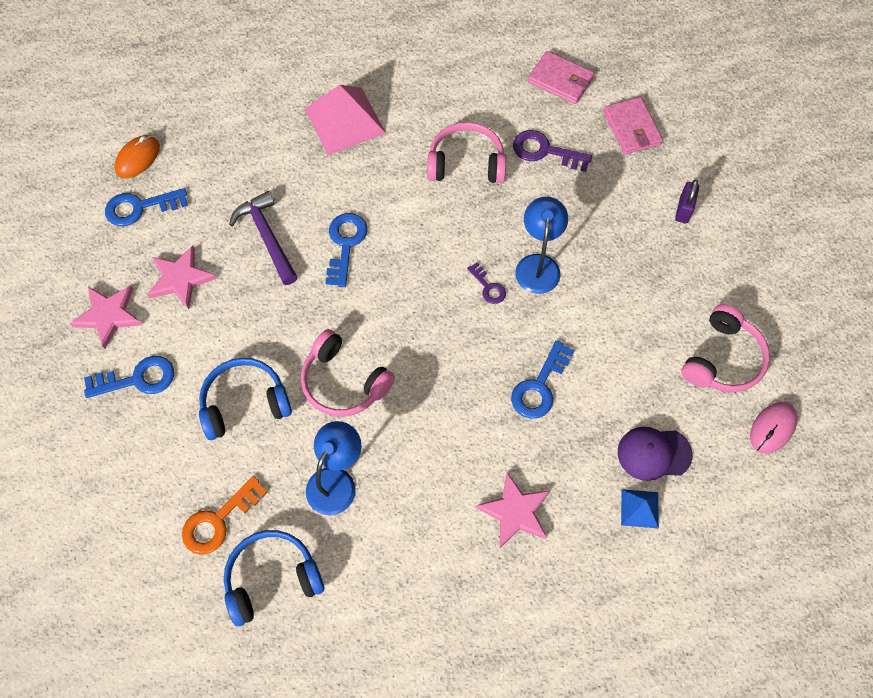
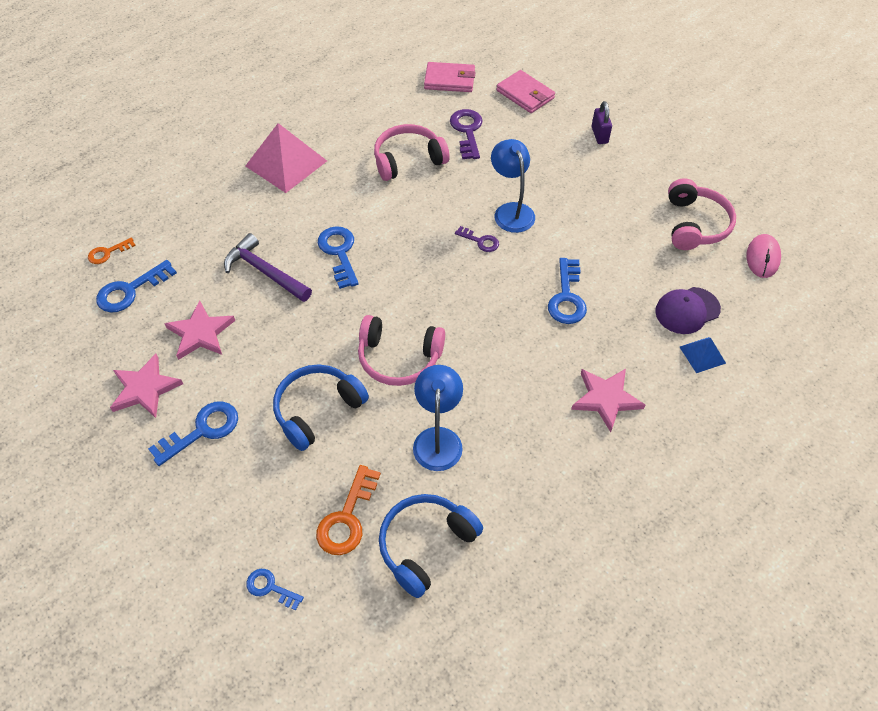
camera: 25 degrees left, 10 degrees down
orange mouse [114,135,160,178] -> orange key [88,238,136,264]
purple key [513,130,592,172] -> purple key turned 90 degrees clockwise [450,109,483,159]
none -> blue key [246,569,304,610]

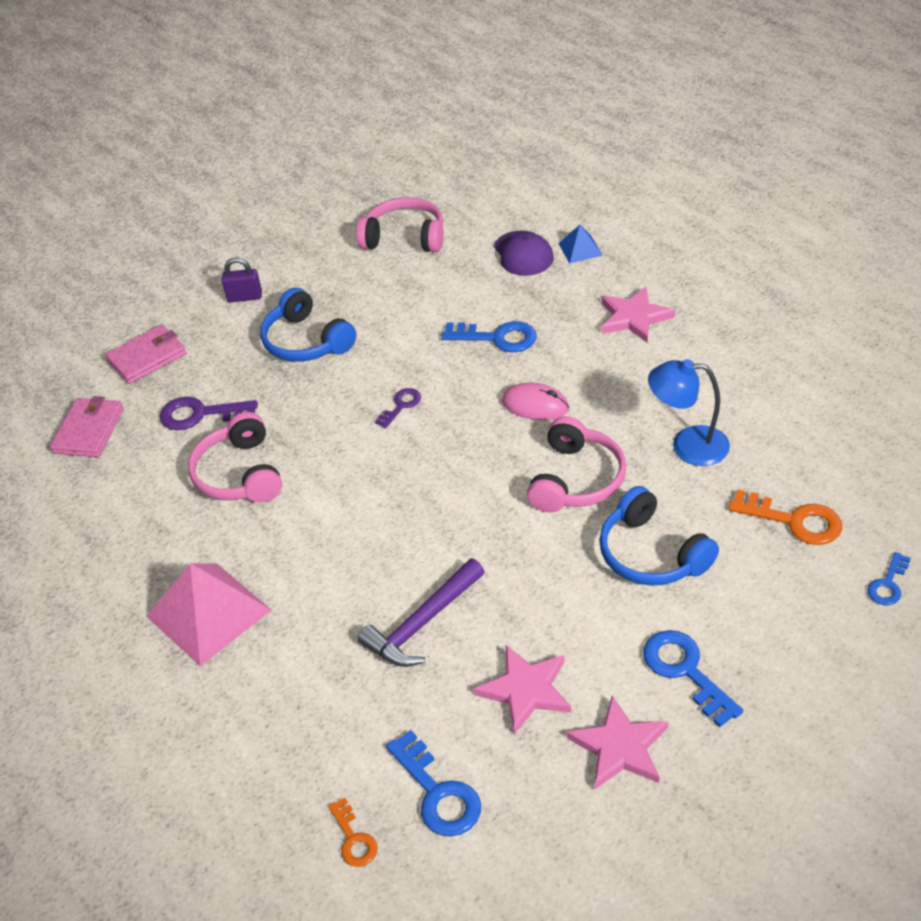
camera: 80 degrees left, 10 degrees down
blue key [318,226,359,289] -> none
blue headphones [379,494,483,598] -> blue headphones moved to [260,288,356,362]
blue lamp [491,139,535,233] -> none
pink mouse [746,234,781,278] -> pink mouse moved to [502,383,569,420]

